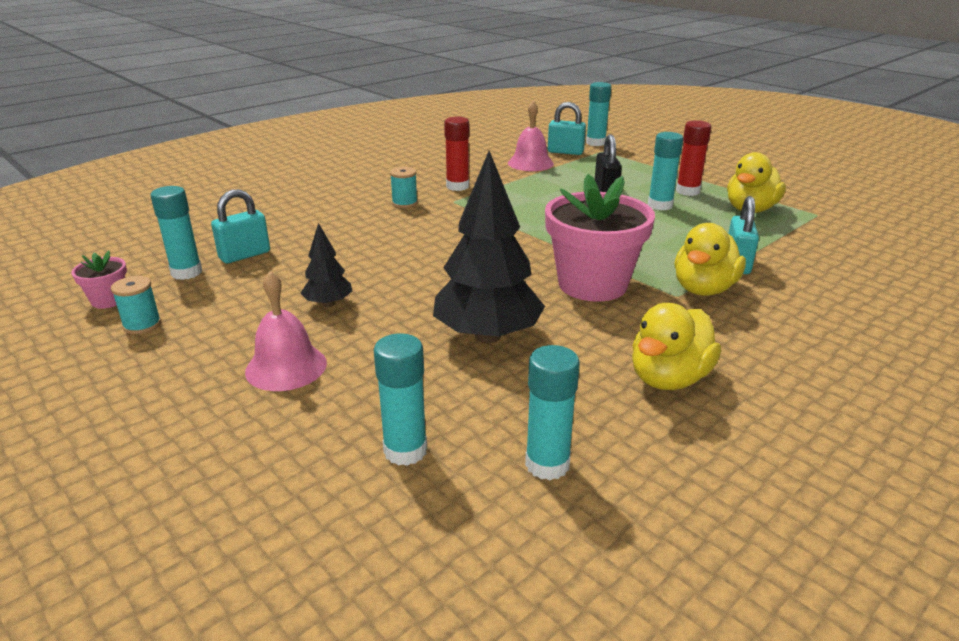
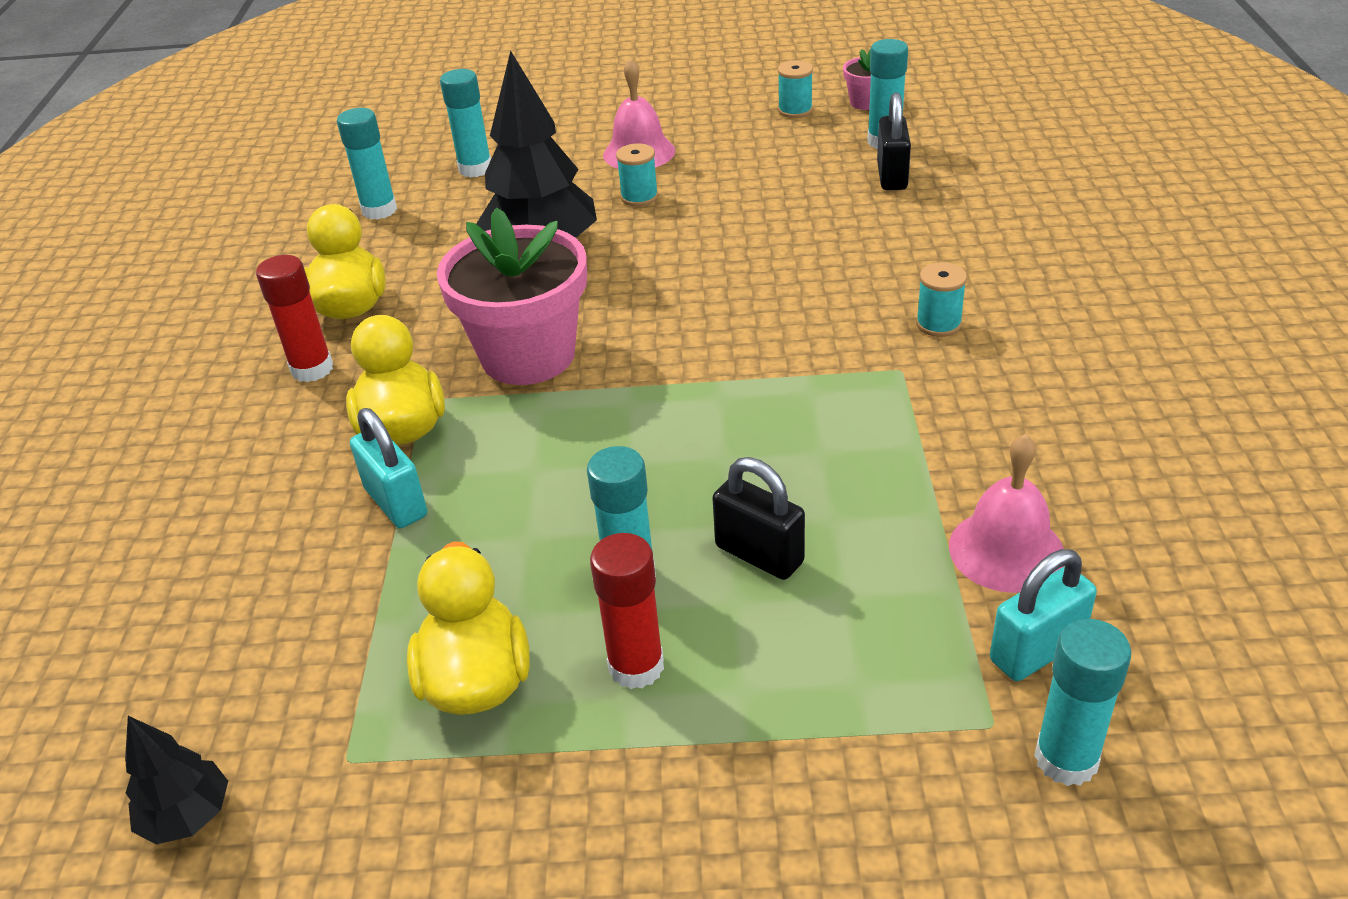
camera: 135 degrees right, 10 degrees up
turquoise padlock [211,189,270,263] -> black padlock [877,92,911,190]
black tree [300,223,352,307] -> black tree moved to [125,716,228,845]
red glue stick [444,117,469,191] -> red glue stick moved to [256,255,333,382]
none -> turquoise spool [616,143,658,206]

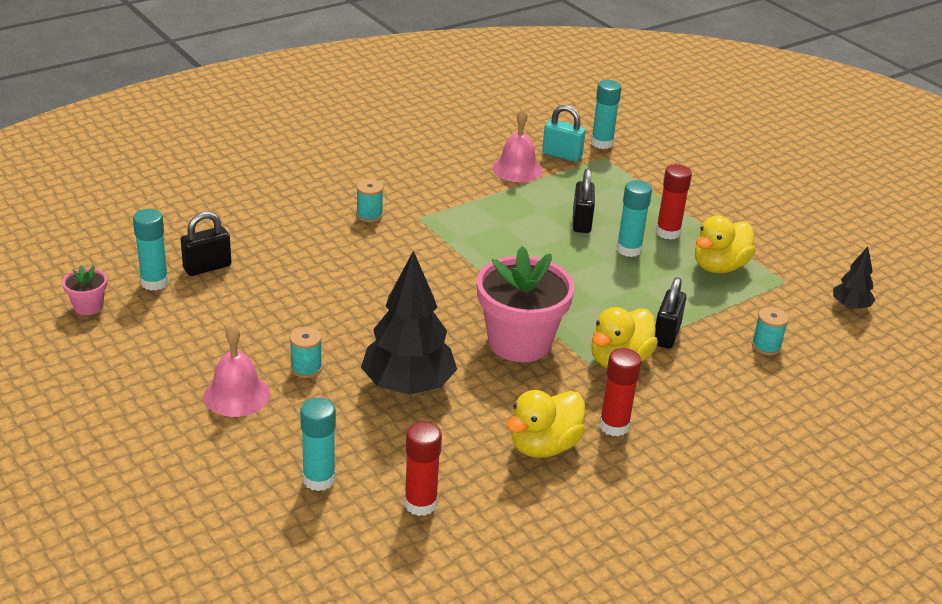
camera: 130 degrees left, 5 degrees down
turquoise glue stick [337,108,397,220] -> red glue stick [404,422,442,516]
turquoise padlock [350,408,427,528] -> black padlock [655,277,687,349]
turquoise spool [778,60,813,118] -> turquoise spool moved to [752,307,789,355]

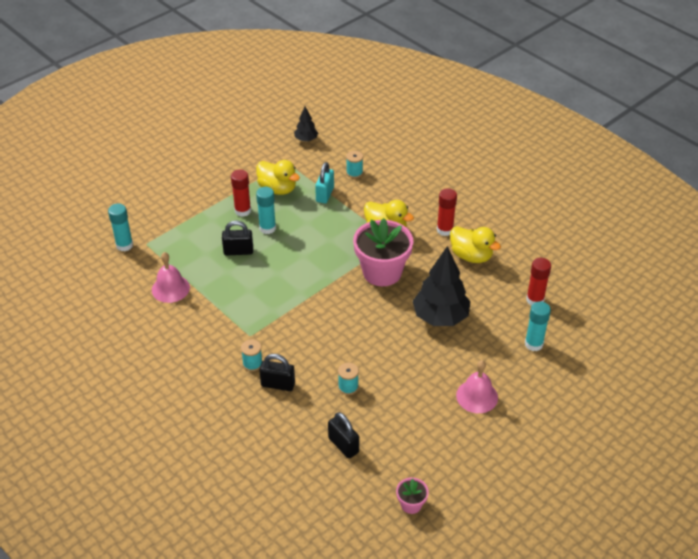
camera: 95 degrees left, 10 degrees up
turquoise glue stick [133,209,169,290] -> none
turquoise spool [290,327,322,378] -> turquoise spool moved to [338,363,359,395]
turquoise padlock [542,105,586,162] -> turquoise padlock moved to [315,162,334,203]
black padlock [655,277,687,349] -> black padlock moved to [259,354,295,391]

